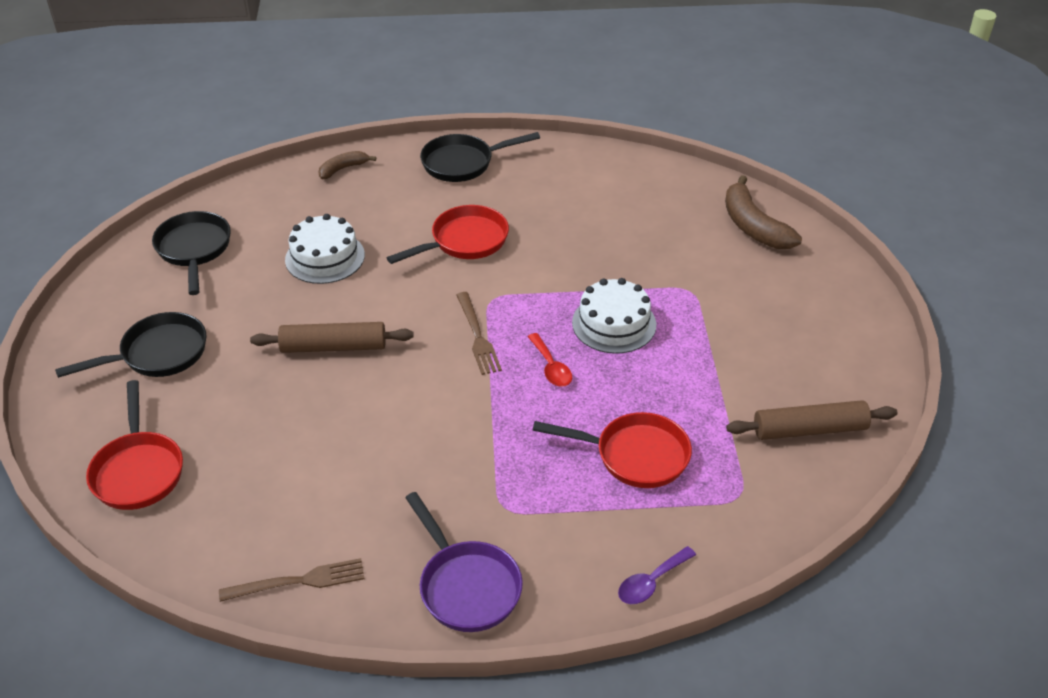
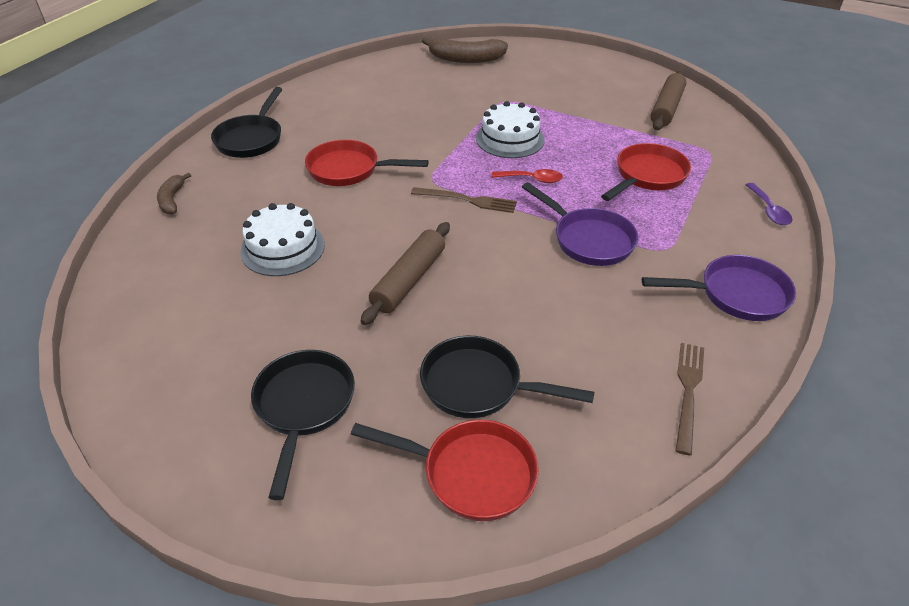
camera: 60 degrees left, 0 degrees up
black pan [152,211,231,295] -> black pan moved to [420,336,594,418]
red pan [387,205,509,264] -> red pan turned 75 degrees counterclockwise [305,140,429,186]
none -> purple pan [522,182,638,266]

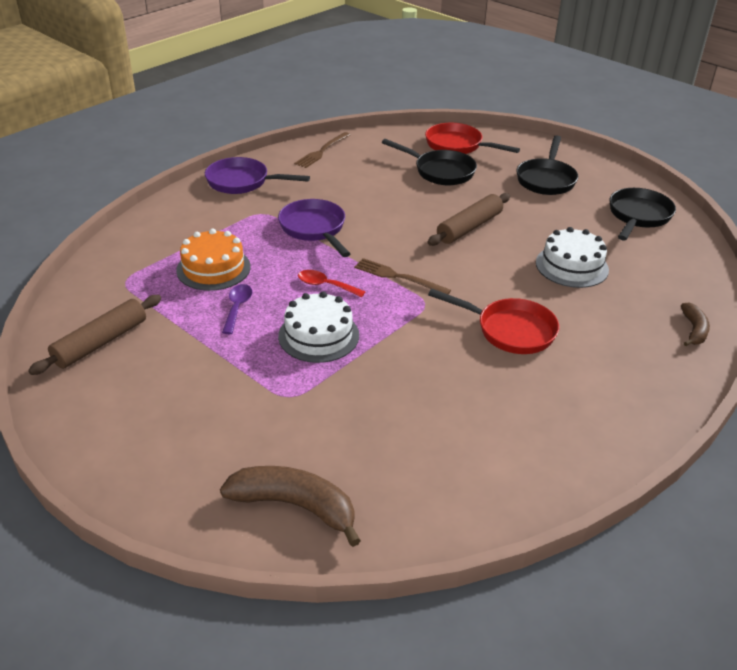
camera: 165 degrees left, 5 degrees down
black pan [211,87,282,158] -> black pan moved to [610,188,676,241]
red pan [601,143,691,201] -> orange cake [176,229,251,291]
purple spoon [746,183,793,225] -> purple spoon moved to [222,284,252,334]

